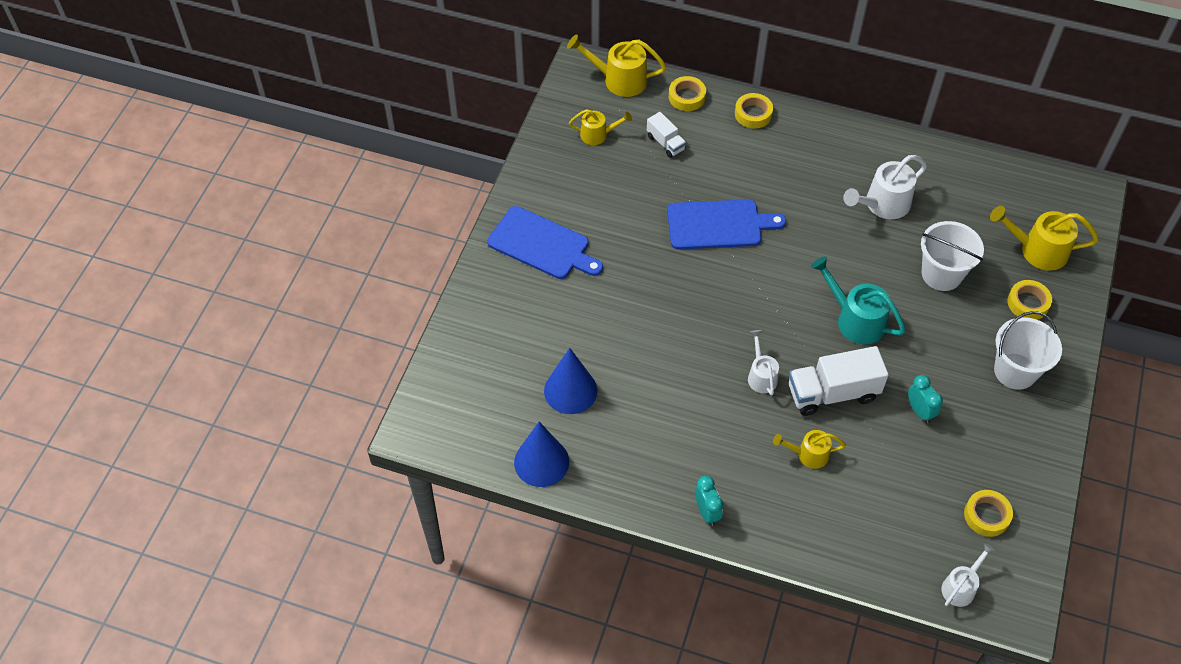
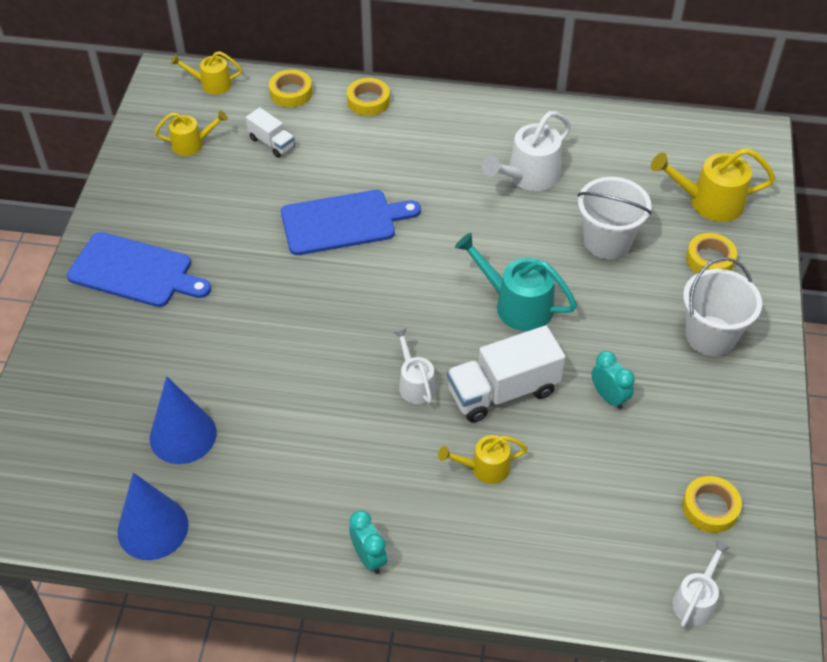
camera: 10 degrees left, 5 degrees down
yellow watering can [567,35,666,97] -> yellow watering can [170,51,242,95], size x0.61

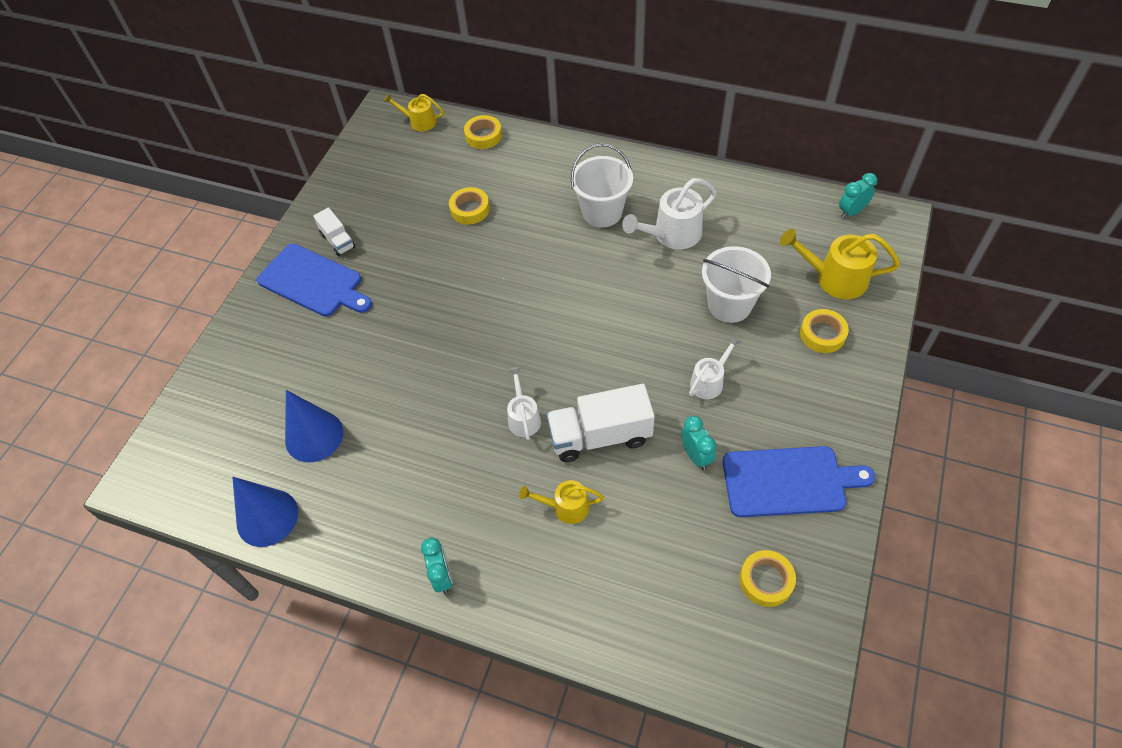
camera: 15 degrees right, 5 degrees up
yellow watering can [154,110,228,156] -> none
white truck [246,107,295,158] -> white truck moved to [313,208,356,256]
blue cutting board [281,190,421,255] -> blue cutting board moved to [723,446,875,517]
yellow tape [347,78,390,116] -> yellow tape moved to [449,187,490,224]
turquoise watering can [455,233,577,331] -> none
white watering can [672,540,730,627] -> white watering can moved to [689,336,741,399]
white bucket [683,258,762,356] -> white bucket moved to [571,144,633,228]
none -> turquoise clock [839,173,877,218]

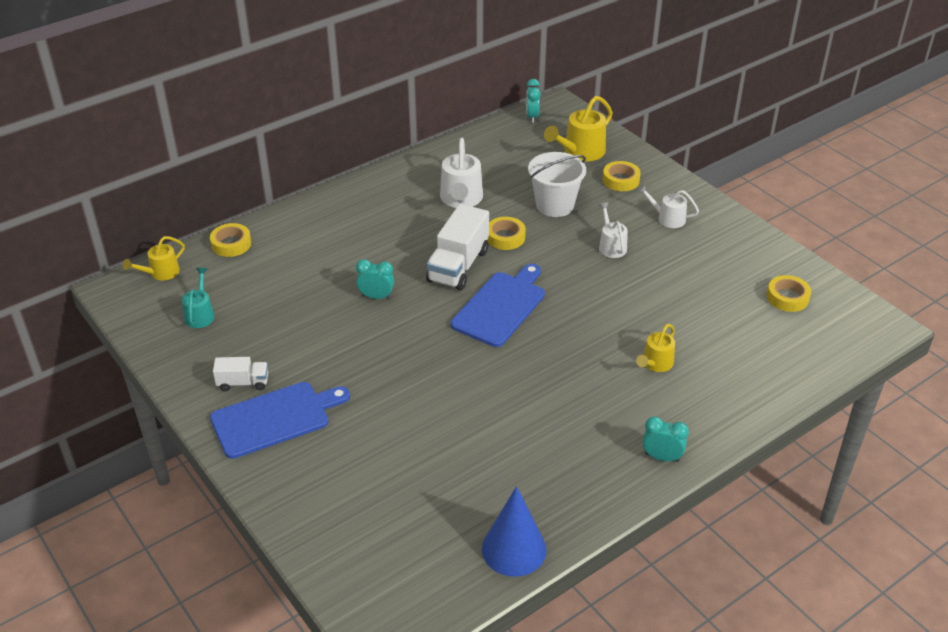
camera: 60 degrees left, 15 degrees down
blue cone [285,390,343,462] -> none
yellow tape [449,187,490,224] -> yellow tape moved to [487,217,526,250]
white watering can [507,367,541,440] -> white watering can moved to [637,184,699,228]
white truck [546,384,655,462] -> white truck moved to [426,204,489,290]
white bucket [571,144,633,228] -> none
turquoise clock [681,416,716,470] -> turquoise clock moved to [356,259,394,299]
blue cutting board [723,446,875,517] -> blue cutting board moved to [451,264,545,347]
none -> turquoise watering can [182,268,215,328]

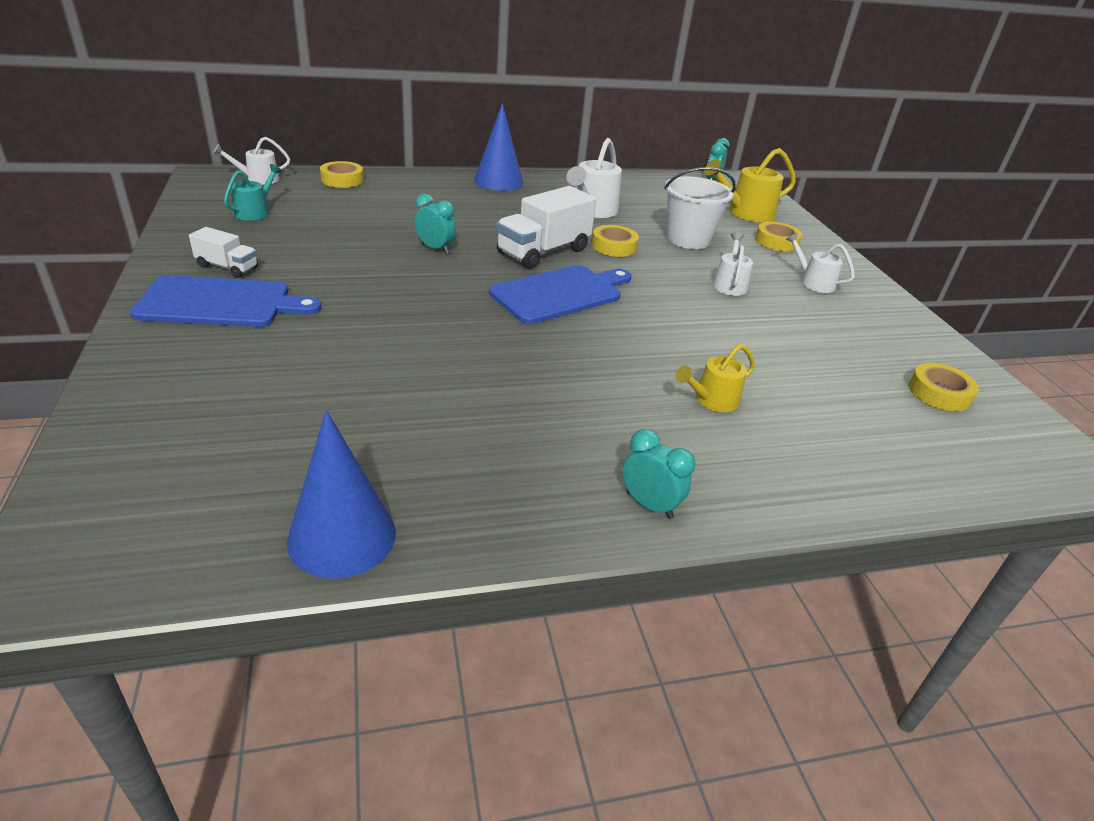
camera: 20 degrees right, 5 degrees down
yellow watering can [123,236,185,280] -> white watering can [213,137,290,185]
none -> blue cone [474,103,523,191]

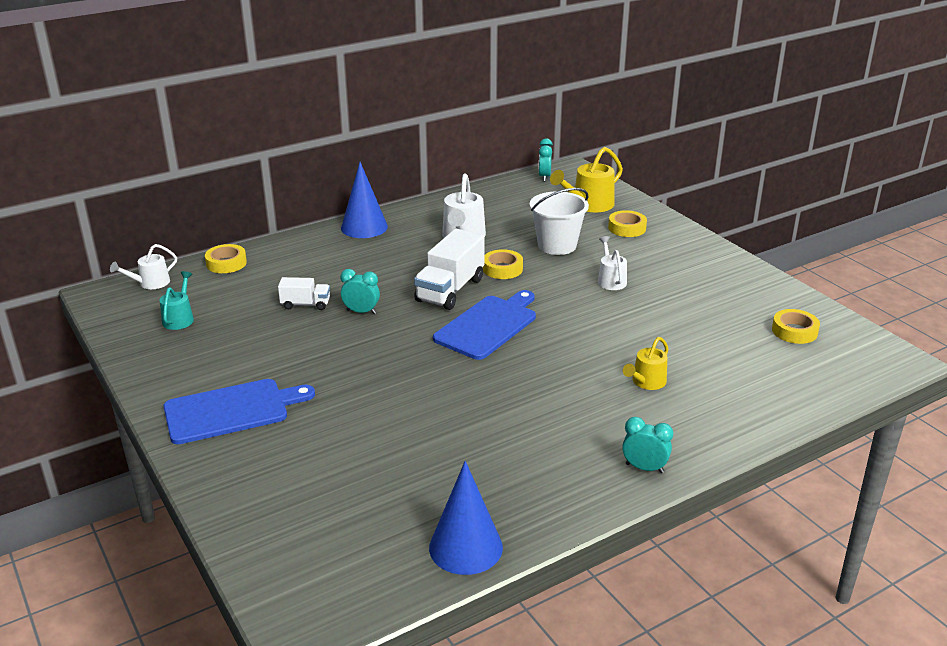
camera: 15 degrees left, 5 degrees down
white truck [189,227,258,278] -> white truck moved to [278,277,330,310]
white watering can [786,233,855,293] -> none

